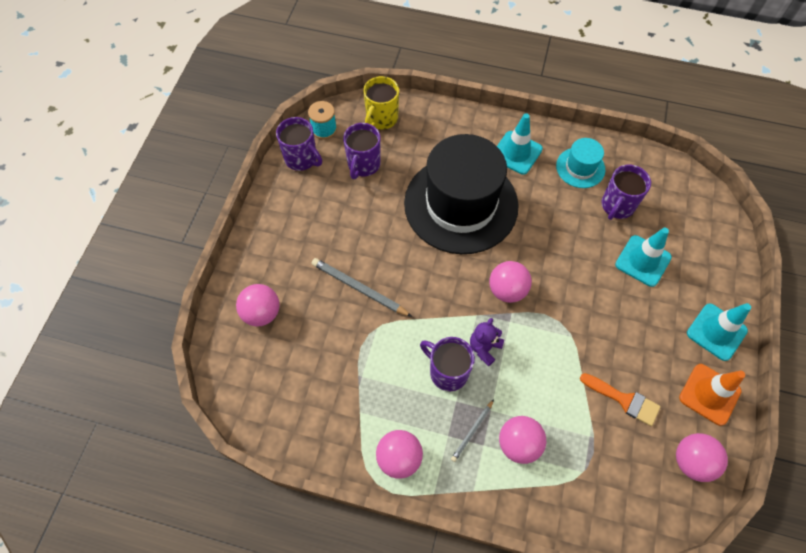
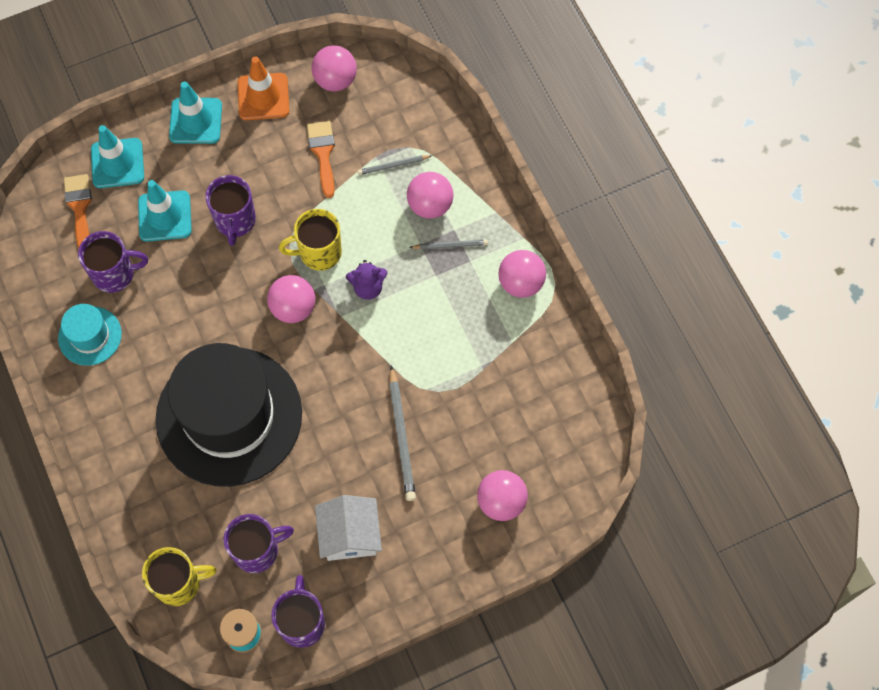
camera: 130 degrees left, 5 degrees up
purple mug [420,337,475,391] -> purple mug moved to [205,175,256,246]
turquoise traffic cone [497,113,543,175] -> turquoise traffic cone moved to [91,125,144,188]
none -> orange brush [64,174,92,249]
none -> yellow mug [279,209,342,271]
none -> white house [315,495,382,561]
none -> grey pencil [357,155,433,175]

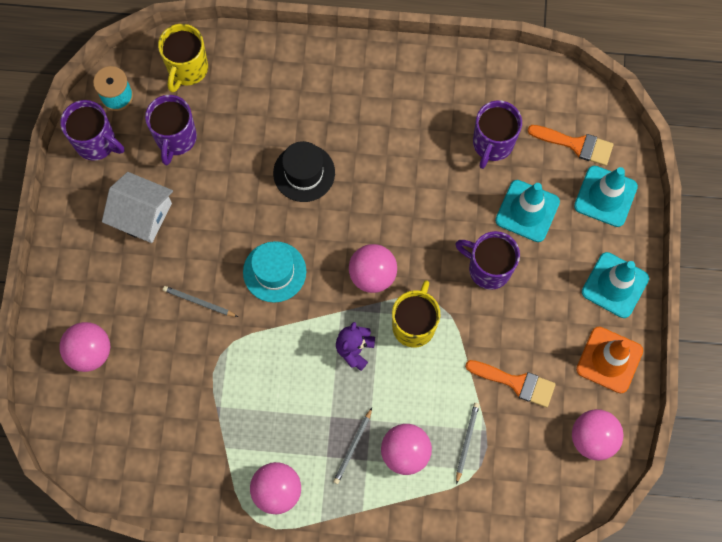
camera: 120 degrees right, 5 degrees up
turquoise hat [58,304,122,366] -> turquoise hat moved to [243,241,306,303]
black hat [156,343,302,487] -> black hat [273,141,335,202], size x0.44
grey pencil [389,365,416,501] -> grey pencil [163,286,238,317], size x0.58

